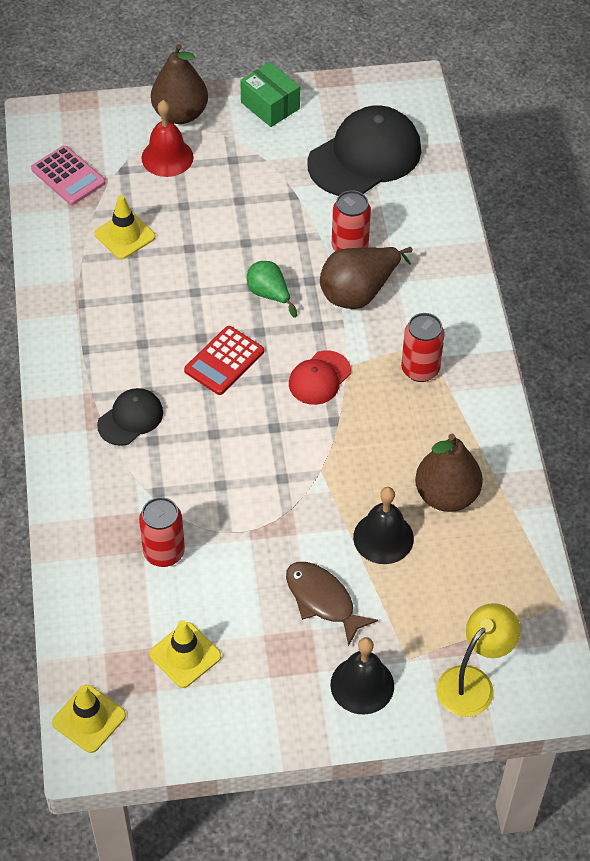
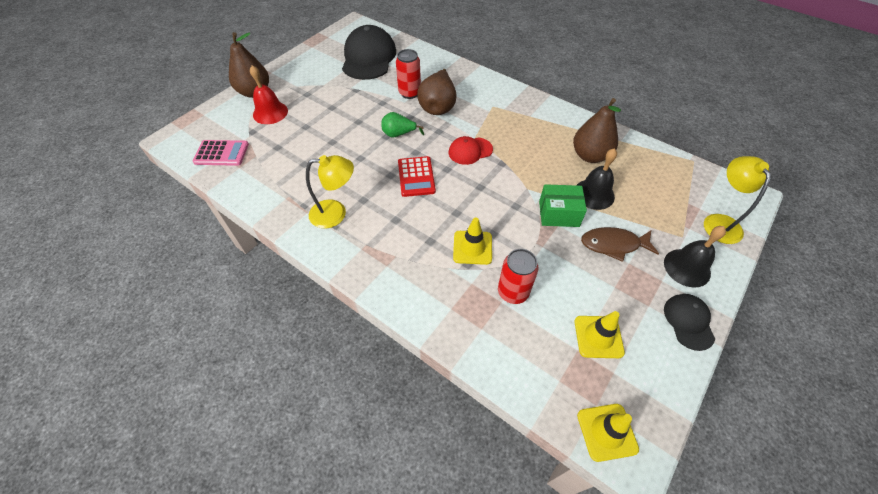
camera: 45 degrees left, 0 degrees up
yellow traffic cone [94,195,156,259] -> yellow traffic cone moved to [453,217,492,265]
black cap [97,388,163,446] -> black cap moved to [664,294,715,351]
green box [240,62,300,127] -> green box moved to [539,184,587,227]
red cap [289,350,351,405] -> red cap turned 75 degrees clockwise [449,136,493,165]
red can [401,313,445,382] -> none
none -> yellow lamp [306,155,354,228]

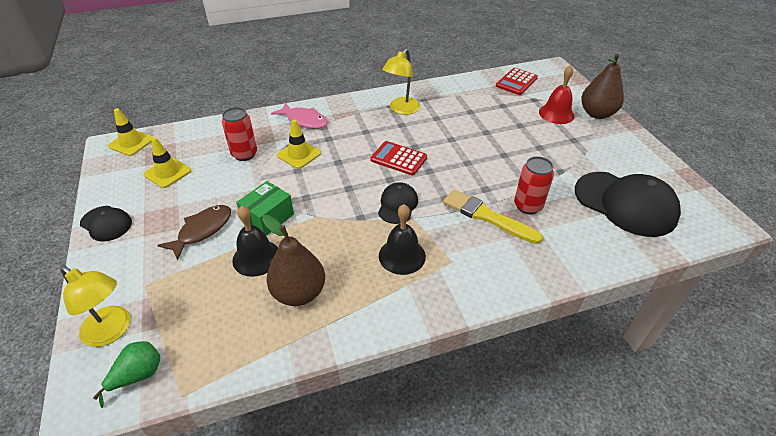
camera: 125 degrees right, 10 degrees down
pink calculator [193,140,249,166] -> red calculator [496,68,538,95]
green pear [381,112,424,137] -> green pear moved to [93,341,160,408]
brown pear [417,69,457,115] -> yellow brush [443,189,543,244]
red cap [449,136,493,165] -> black cap [378,182,418,224]
black bell [664,226,726,288] -> black bell moved to [379,204,426,275]
none -> pink fish [271,103,328,129]

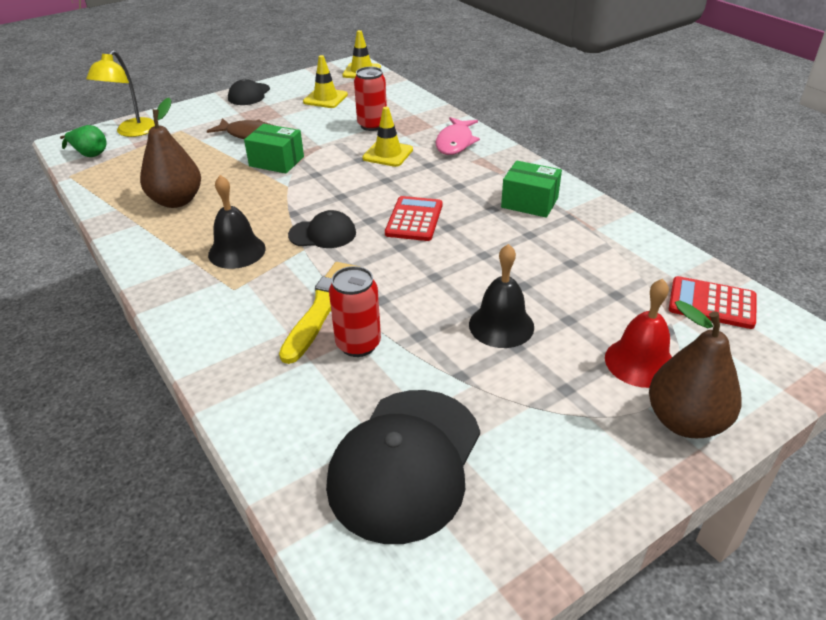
camera: 75 degrees right, 5 degrees down
black bell [232,206,278,277] -> black bell moved to [469,244,534,348]
yellow lamp [382,49,420,115] -> green box [501,160,562,218]

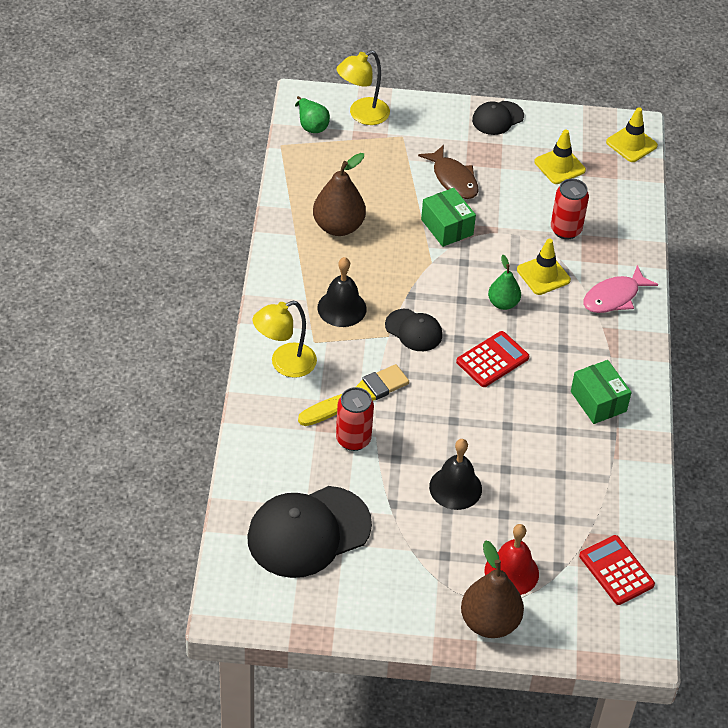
camera: 35 degrees right, 10 degrees up
none -> yellow lamp [252,301,317,378]
none -> green pear [488,255,521,310]

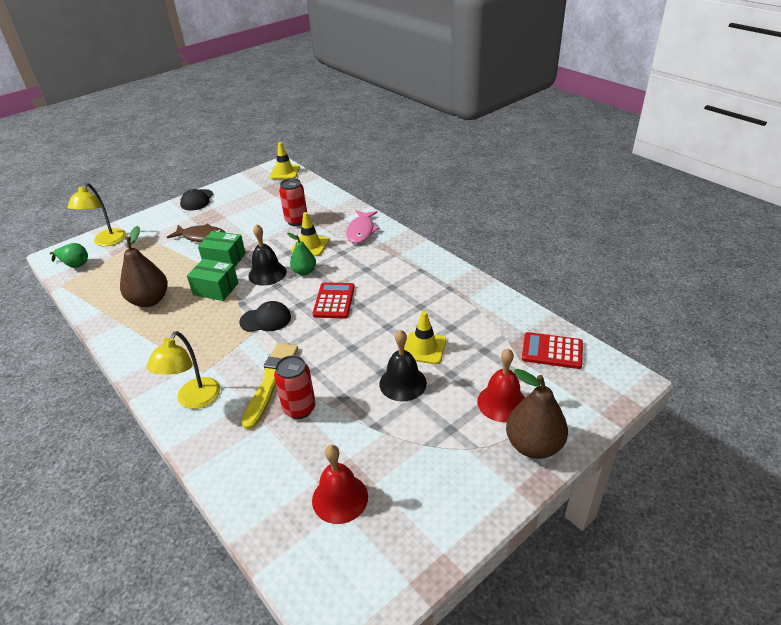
camera: 40 degrees left, 10 degrees down
black cap [247,486,372,578] -> red bell [312,445,368,524]
black bell [317,257,367,327] -> black bell moved to [248,224,287,286]
yellow traffic cone [534,129,586,184] -> yellow traffic cone moved to [404,311,446,364]
green box [571,360,632,424] -> green box moved to [187,259,238,301]

